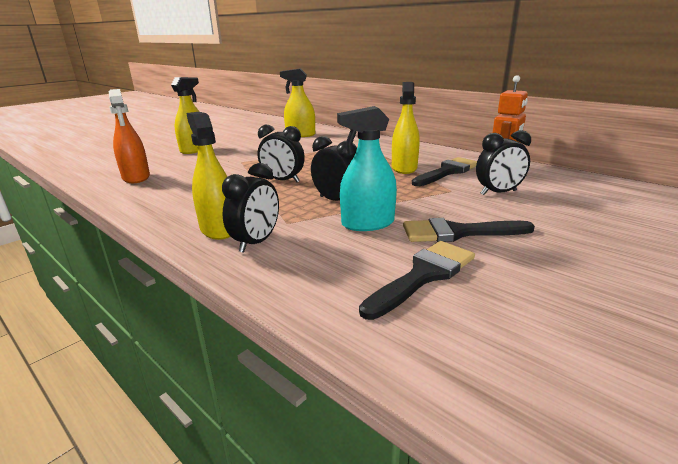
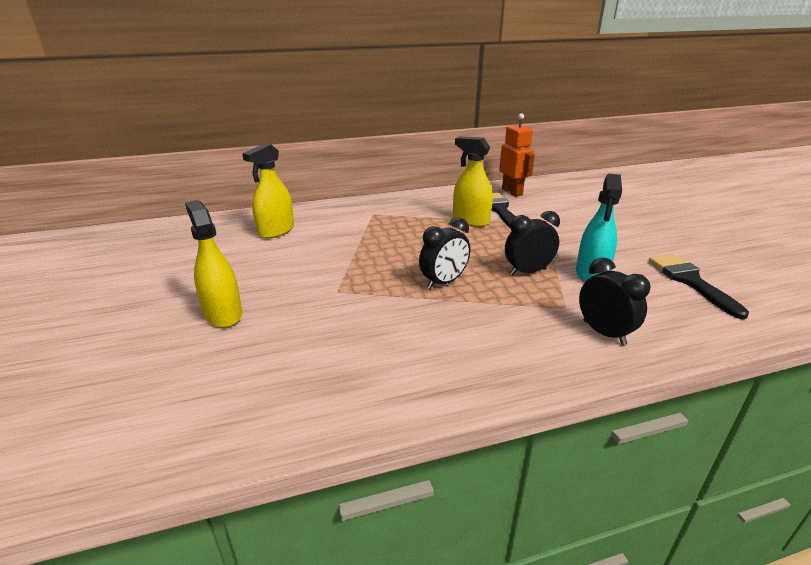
camera: 60 degrees left, 5 degrees up
orange spray bottle [109,89,150,183] -> none
yellow spray bottle [186,112,231,240] -> none
black brush [403,218,535,242] -> none
black clock [476,130,531,195] -> none

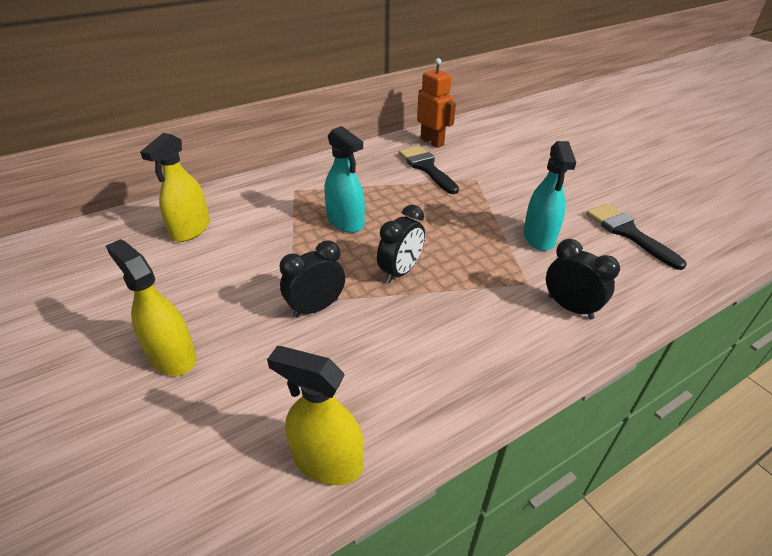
camera: 15 degrees left, 10 degrees up
yellow spray bottle [453,136,493,227] -> yellow spray bottle moved to [267,346,364,485]
black clock [505,211,560,275] -> black clock moved to [280,240,345,318]
none -> turquoise spray bottle [324,126,365,233]

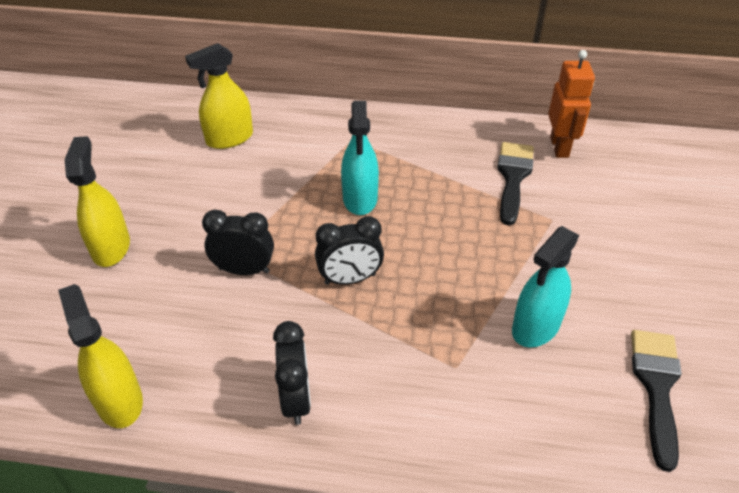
camera: 40 degrees right, 5 degrees up
black clock [546,239,620,319] -> black clock moved to [273,321,311,425]

